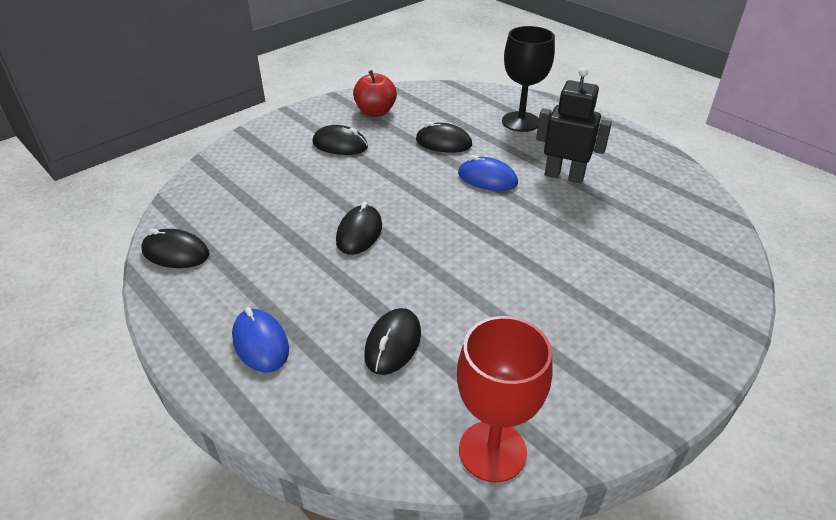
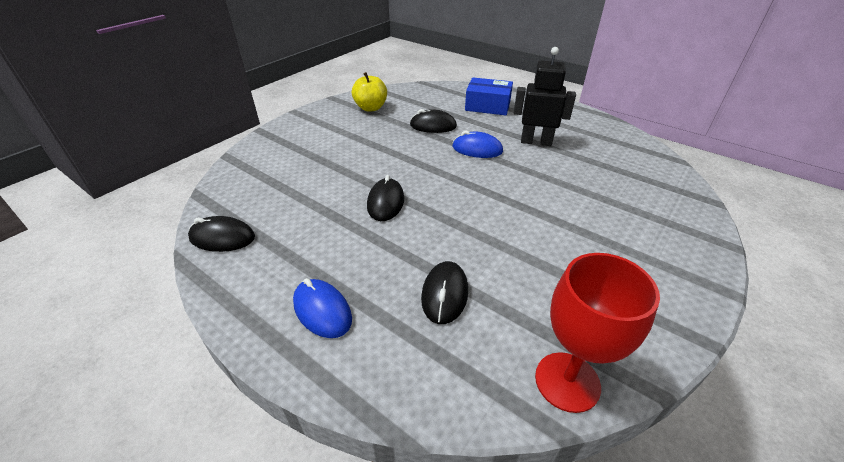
camera: 10 degrees left, 0 degrees up
black mouse [312,125,368,155] -> none
red apple [353,70,397,117] -> yellow apple [352,72,387,112]
black goblet [502,26,555,132] -> blue box [465,77,513,115]

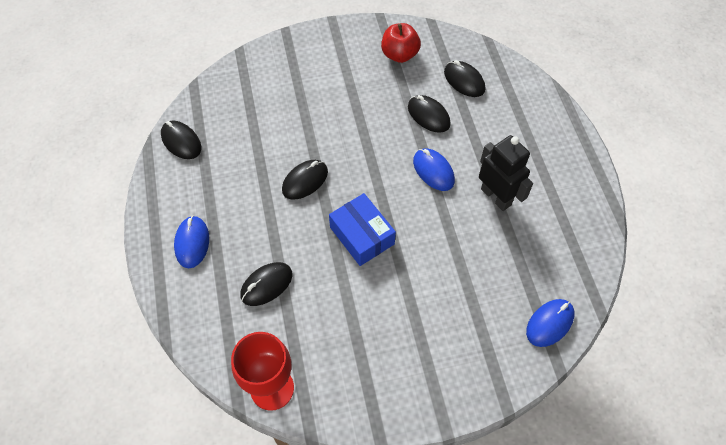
camera: 40 degrees right, 20 degrees up
yellow apple [352,72,387,112] -> red apple [381,23,421,63]
blue box [465,77,513,115] -> blue box moved to [329,193,396,266]
none -> black mouse [444,60,485,97]
none -> blue mouse [526,299,574,347]

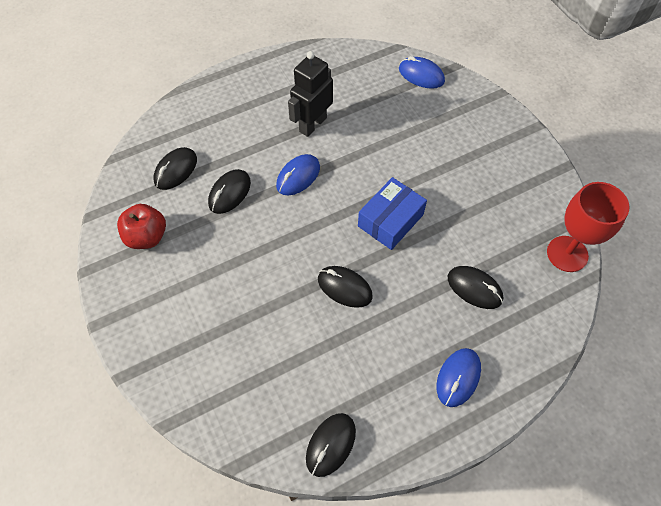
camera: 105 degrees left, 0 degrees up
blue mouse [174,216,209,268] -> blue mouse turned 45 degrees counterclockwise [437,348,481,407]

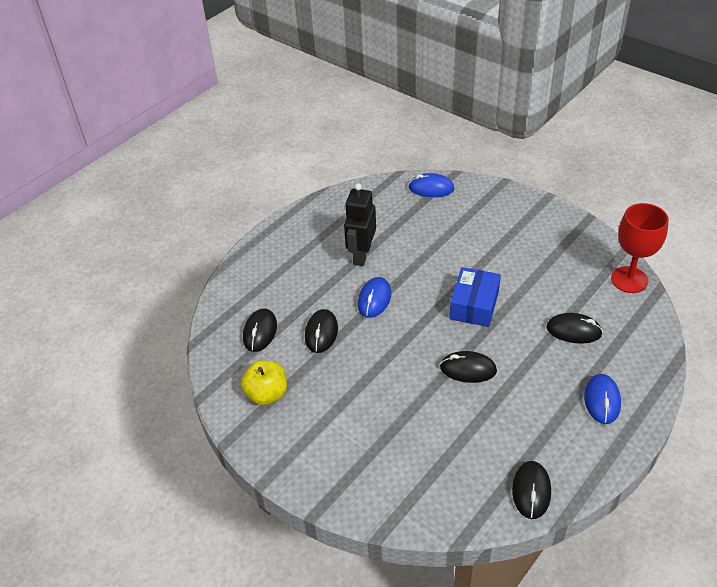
camera: 20 degrees left, 15 degrees down
red apple [117,204,166,249] -> yellow apple [241,360,287,405]

